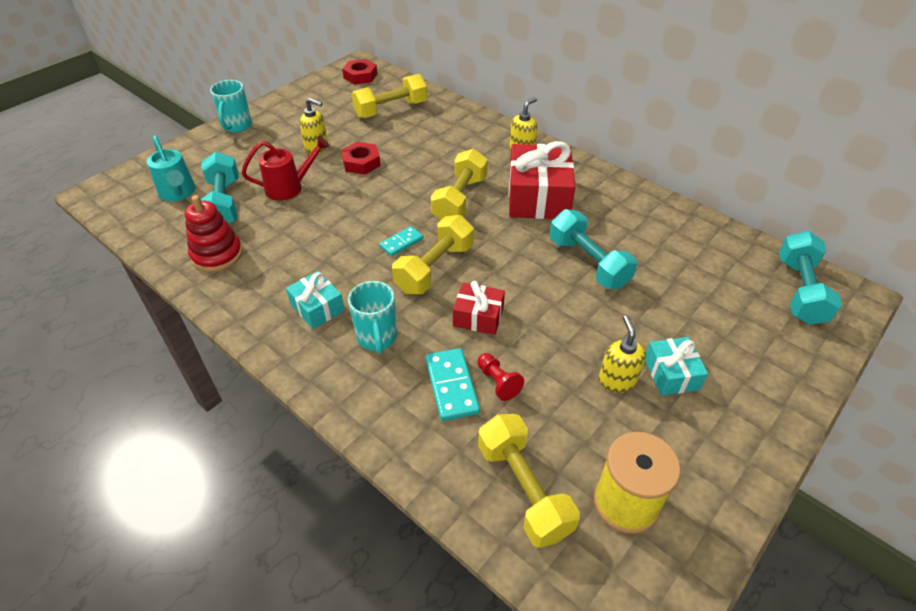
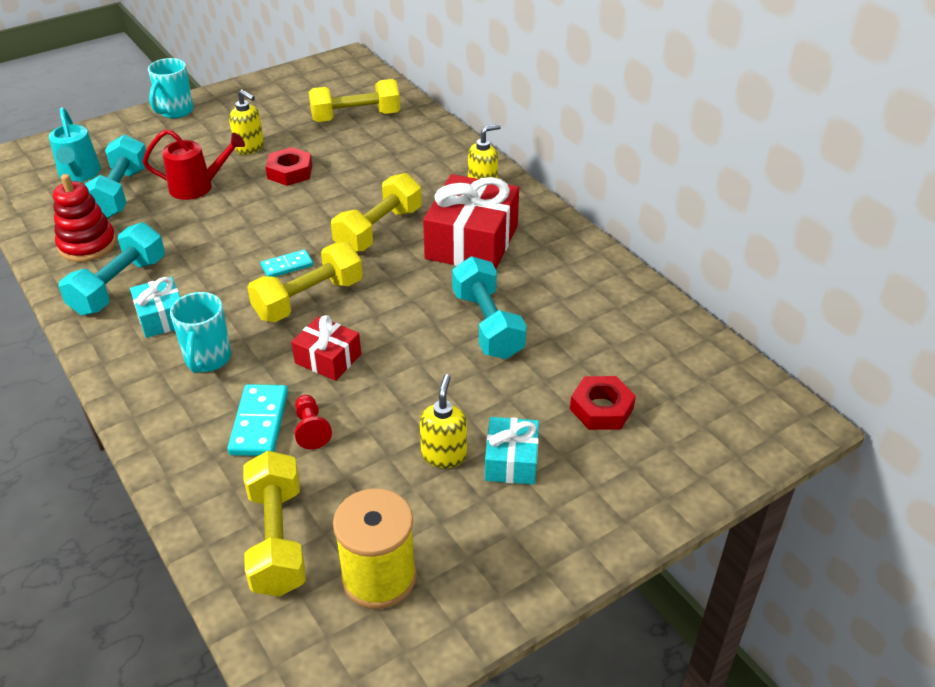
camera: 15 degrees right, 5 degrees down
red nut [342,59,377,85] -> red nut moved to [570,376,636,430]
turquoise dumbbell [779,231,842,325] -> turquoise dumbbell moved to [59,222,165,315]

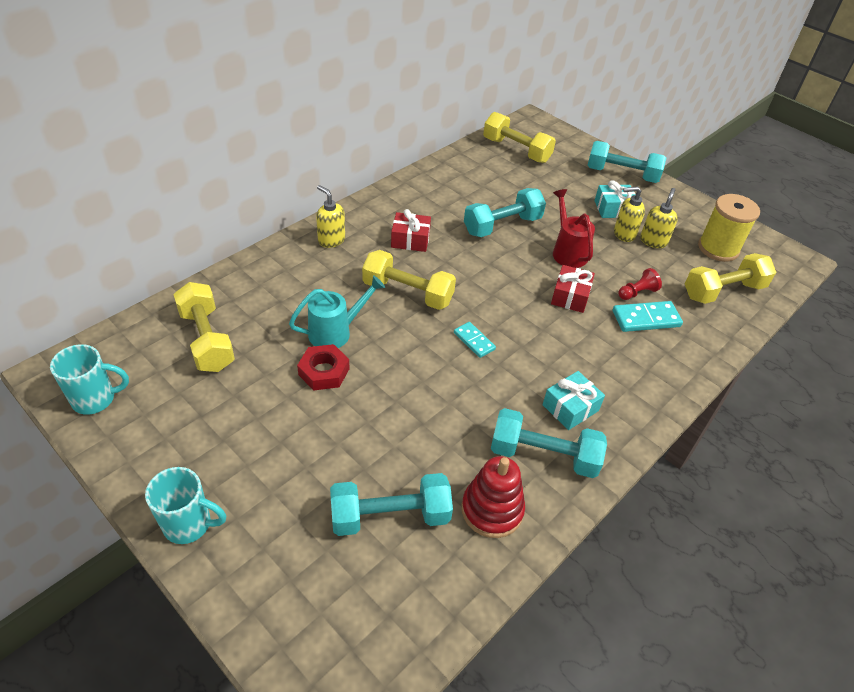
camera: 105 degrees left, 5 degrees up
turquoise watering can [49,108,101,182] -> turquoise watering can moved to [289,275,385,348]
red watering can [143,129,245,200] -> red watering can moved to [553,189,595,268]
turquoise mug [170,292,231,373] -> turquoise mug moved to [50,344,129,414]
yellow soap dispenser [229,89,264,155] -> yellow soap dispenser moved to [640,188,678,248]
yellow dumbbell [247,242,363,322] -> yellow dumbbell moved to [483,112,556,163]
red gift [423,174,519,269] -> red gift [391,209,431,252], size x0.54
red nut [570,376,636,430] -> none
none -> turquoise dumbbell [587,141,667,183]

